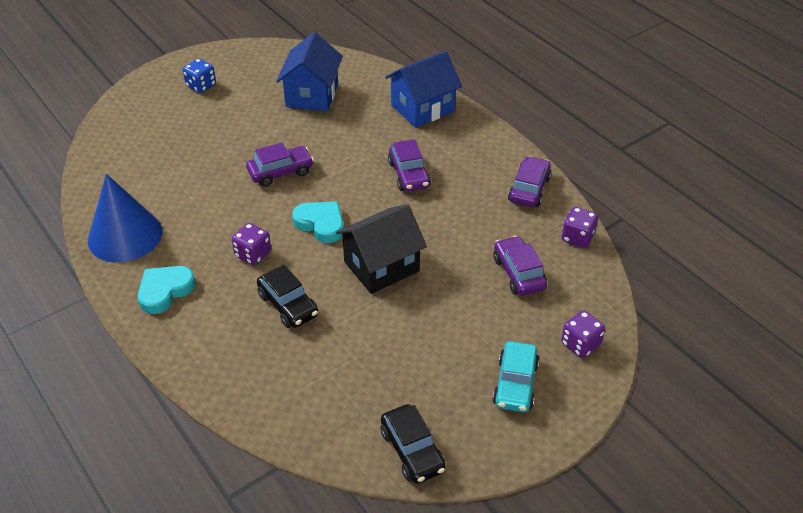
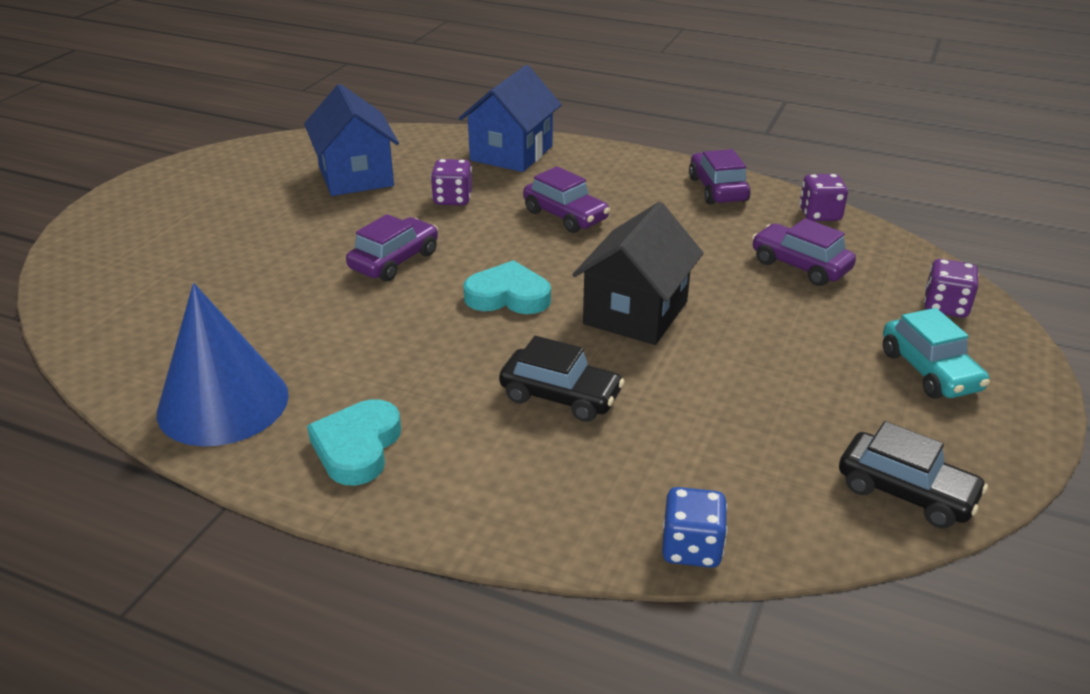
camera: 30 degrees left, 10 degrees down
blue dice [183,59,216,93] -> blue dice moved to [662,487,727,568]
purple dice [232,223,271,265] -> purple dice moved to [431,159,472,205]

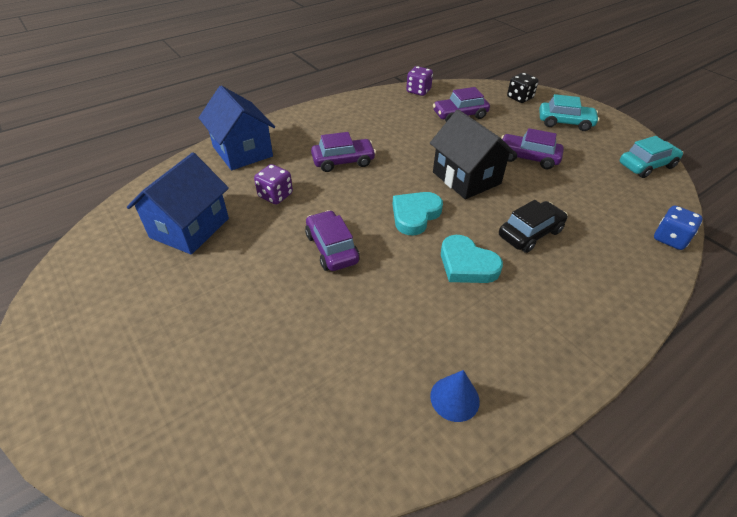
camera: 60 degrees left, 10 degrees up
blue cone [157,283,289,446] -> blue cone [430,370,480,422], size x0.47
blue house [304,84,399,196] -> blue house turned 75 degrees counterclockwise [127,152,229,255]
turquoise heart [307,399,401,485] -> turquoise heart moved to [441,235,503,283]
purple car [689,149,751,205] -> purple car moved to [501,128,564,169]
black car [839,421,988,528] -> turquoise car [620,136,683,178]
purple dice [924,259,979,318] -> black dice [507,73,538,103]

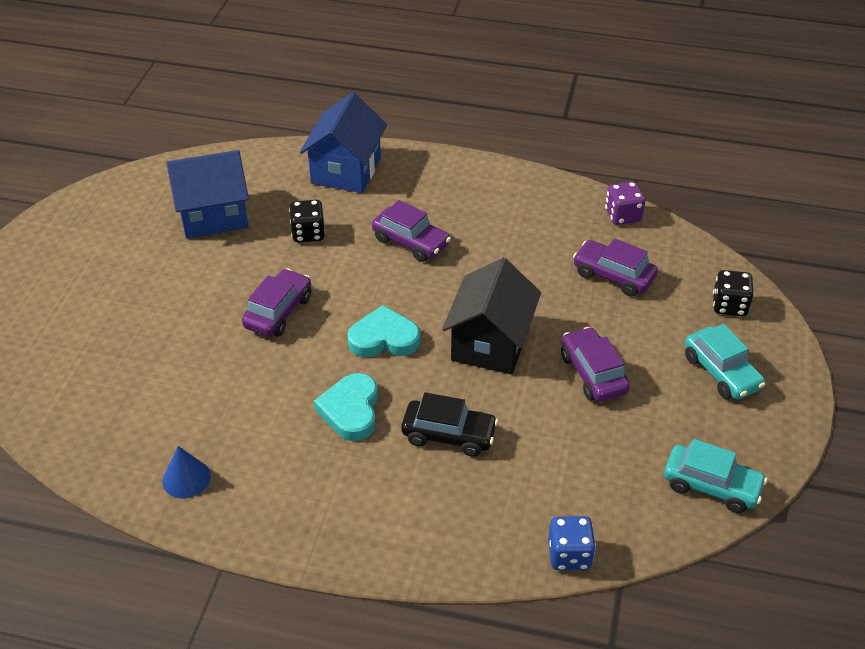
camera: 50 degrees right, 0 degrees up
purple dice [254,164,293,205] -> black dice [289,200,325,243]

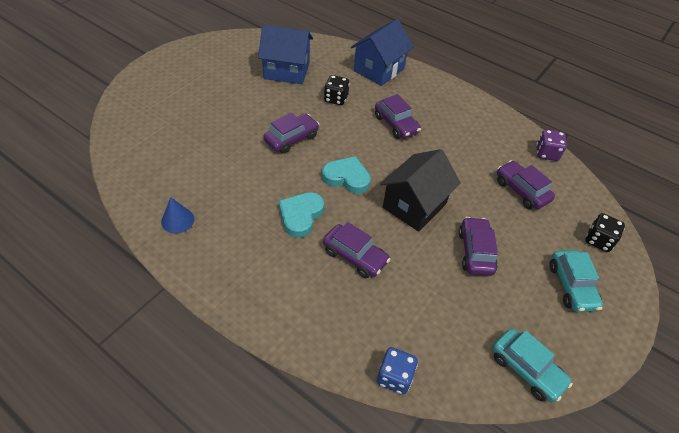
camera: 20 degrees right, 5 degrees up
black car [401,392,498,457] -> purple car [323,222,391,278]

